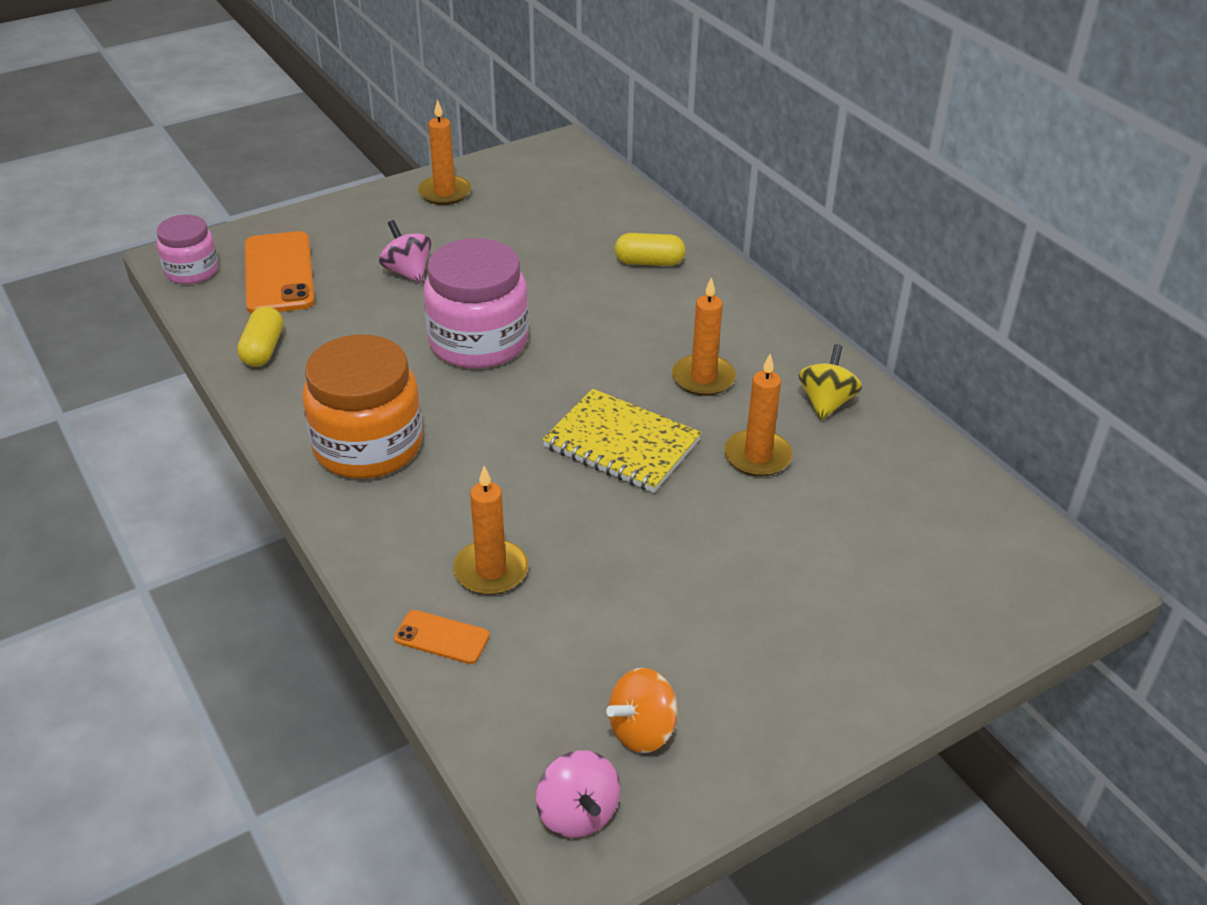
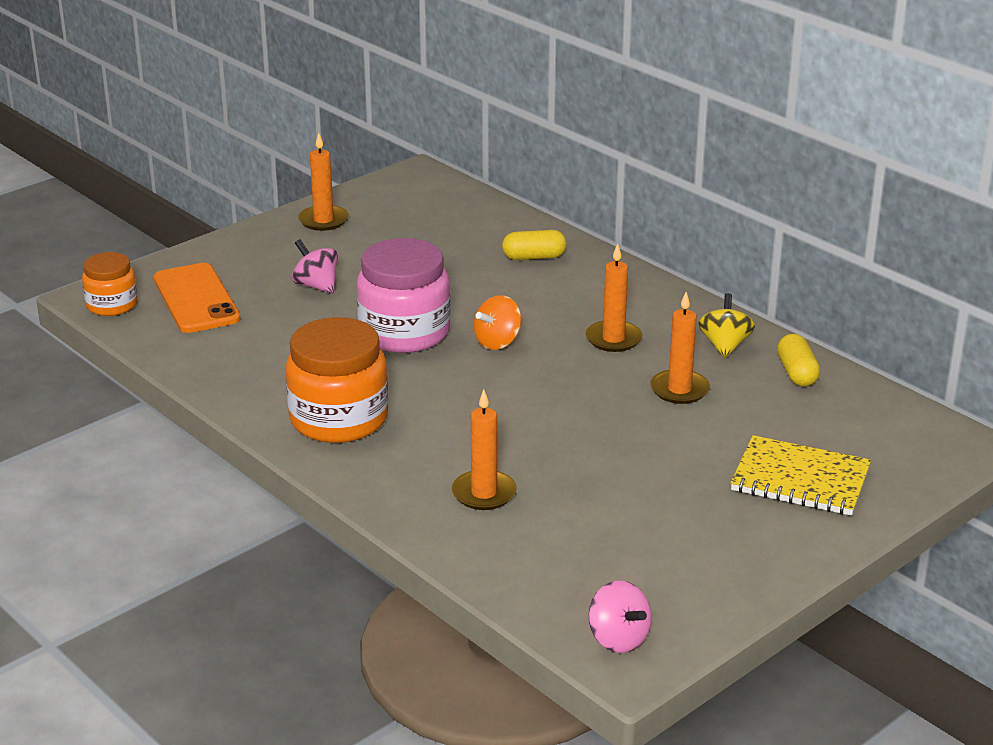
camera: 10 degrees left, 10 degrees down
pink jar [156,215,219,284] -> orange jar [82,252,138,316]
yellow capsule [237,306,283,367] -> yellow capsule moved to [777,334,820,387]
orange phone [394,610,490,664] -> none
yellow notebook [542,389,702,493] -> yellow notebook moved to [731,435,871,516]
orange spinning top [606,668,678,753] -> orange spinning top moved to [473,295,522,350]

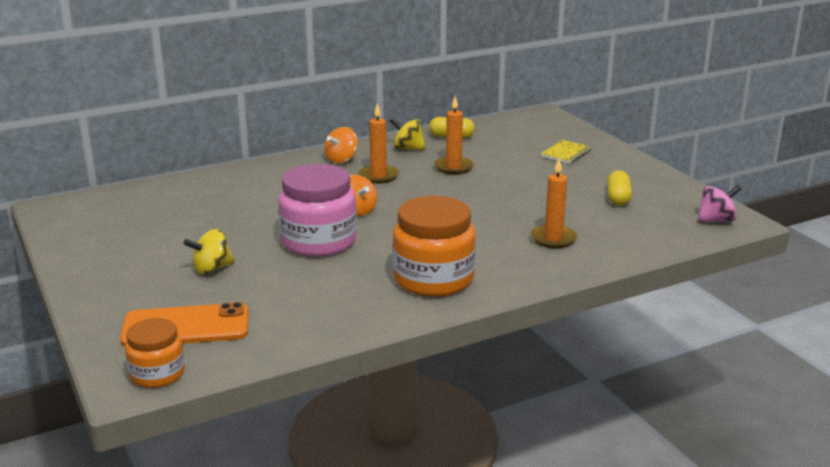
camera: 75 degrees left, 5 degrees down
pink spinning top [292,239,338,294] -> yellow spinning top [183,229,235,274]
orange candle [298,133,349,231] -> none
yellow capsule [502,230,567,260] -> yellow capsule moved to [607,170,632,206]
yellow notebook [731,435,871,516] -> yellow notebook [541,140,591,164], size x0.62
none -> orange spinning top [324,127,358,164]

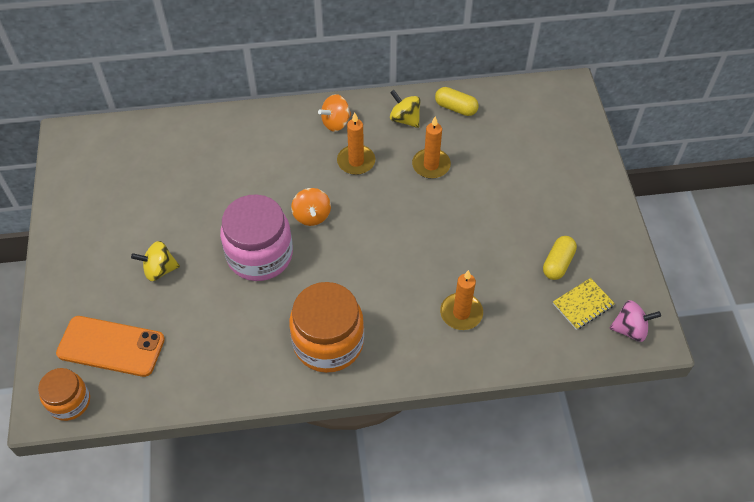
camera: 20 degrees right, 30 degrees up
yellow notebook [541,140,591,164] -> yellow notebook moved to [553,278,615,330]

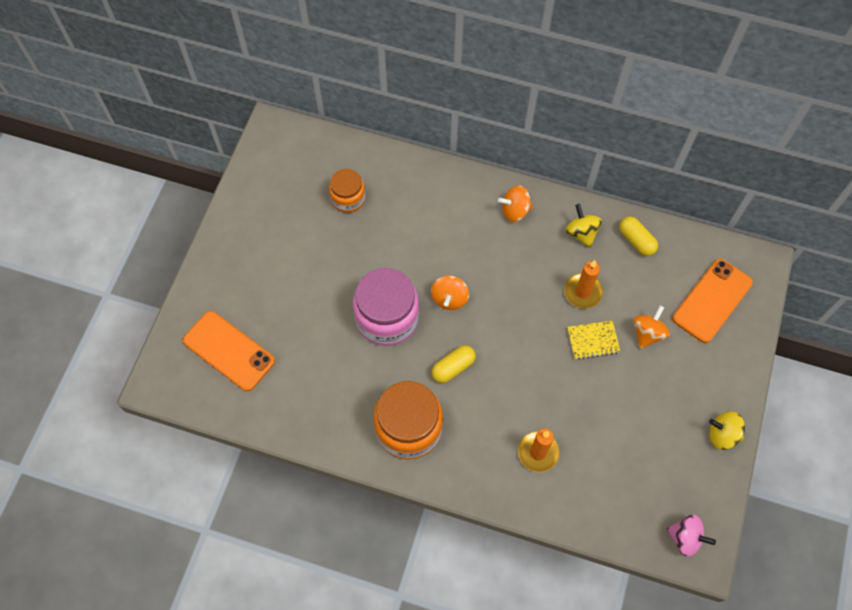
camera: 25 degrees right, 10 degrees up
orange jar [38,368,90,421] -> orange jar moved to [329,169,365,213]
yellow spinning top [131,241,180,281] -> yellow spinning top moved to [709,411,745,450]
orange candle [337,113,375,175] -> none
yellow capsule [543,236,577,280] -> yellow capsule moved to [432,345,476,383]
yellow notebook [553,278,615,330] -> yellow notebook moved to [567,320,621,360]
none -> orange spinning top [633,305,670,349]
none -> orange phone [672,259,753,343]

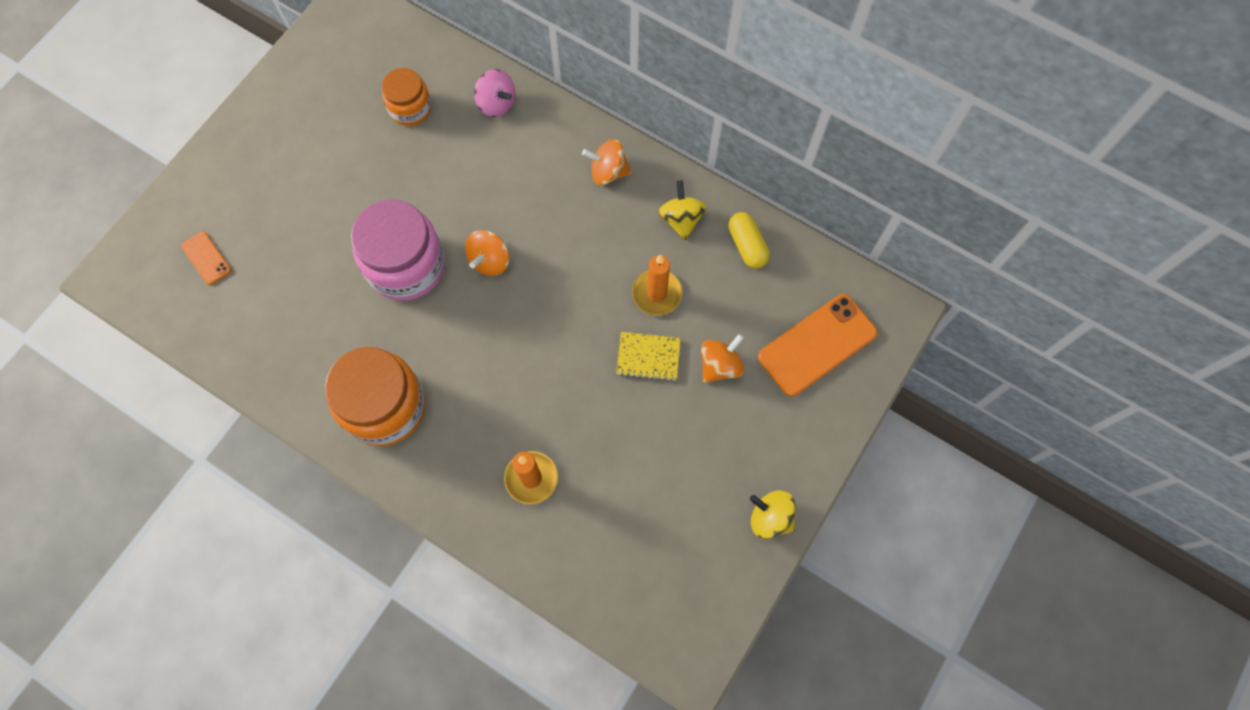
camera: 15 degrees right, 5 degrees up
orange phone [183,311,275,391] -> orange phone [181,231,231,285], size x0.50
yellow capsule [432,345,476,383] -> none
pink spinning top [666,514,716,557] -> pink spinning top moved to [474,69,515,117]

